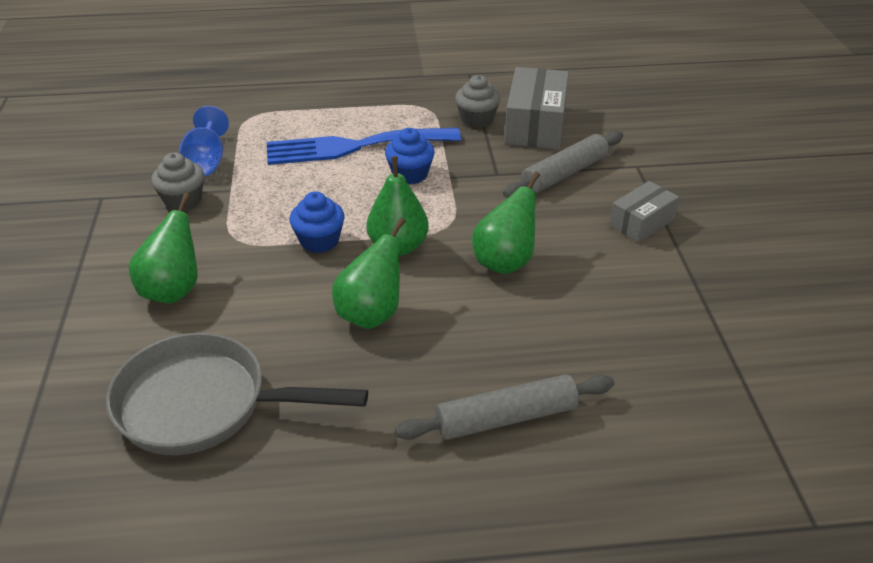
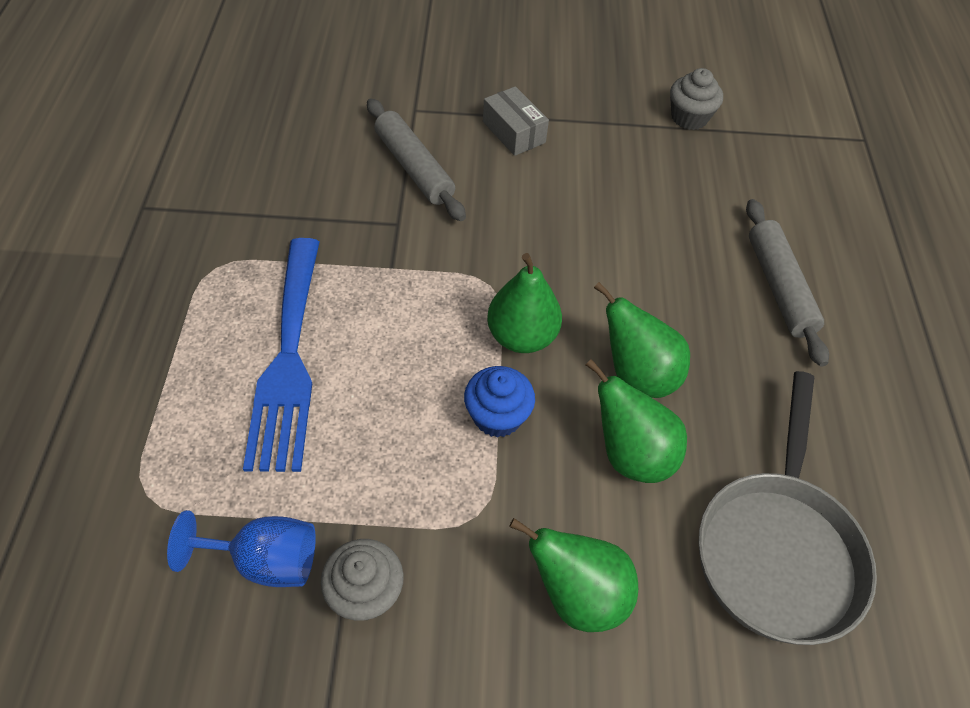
camera: 85 degrees left, 15 degrees up
blue cupcake [385,128,435,184] -> none
grey cupcake [455,75,501,128] -> grey cupcake moved to [670,68,723,130]
green pear [472,172,540,274] -> green pear moved to [586,359,687,483]
grey box [505,67,569,149] -> none

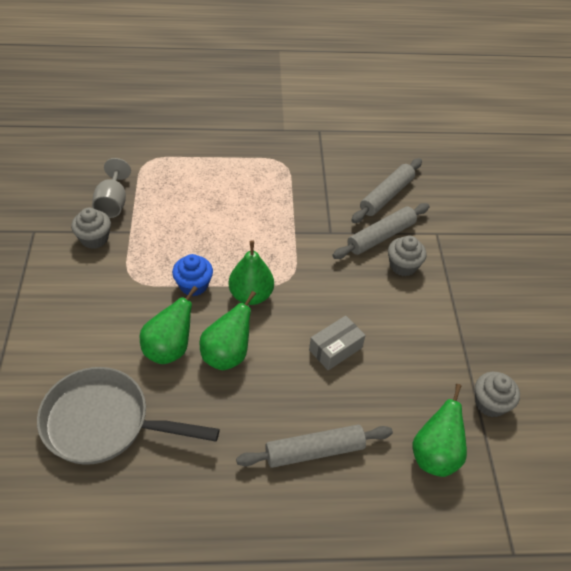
camera: 85 degrees right, 5 degrees down
blue goblet [167,510,316,587] -> grey goblet [92,158,131,218]
blue fork [243,238,319,472] -> none
grey box [483,86,549,156] -> grey box moved to [309,316,365,370]
green pear [509,518,638,632] -> green pear moved to [412,384,467,477]
none -> grey rolling pin [351,158,422,223]
none -> grey cupcake [388,236,426,276]

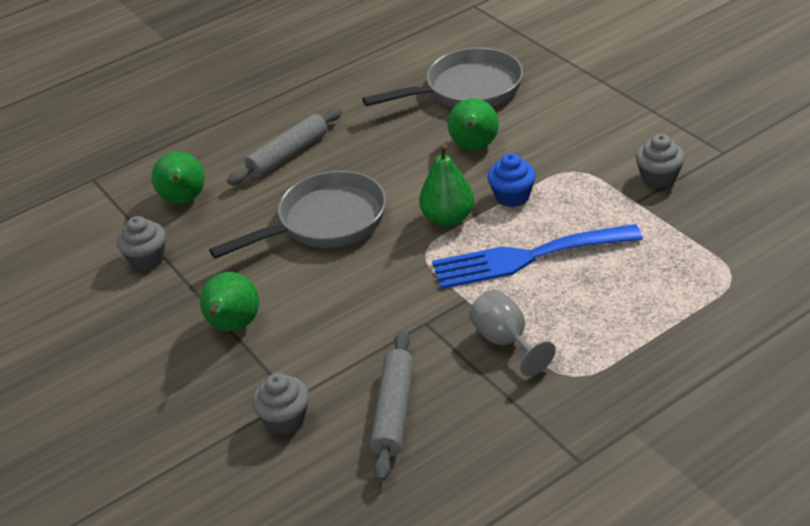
camera: 155 degrees right, 10 degrees down
grey goblet [92,158,131,218] -> grey goblet moved to [469,289,556,376]
green pear [199,291,256,370] -> green pear moved to [200,272,259,331]
grey box [309,316,365,370] -> grey pan [209,171,386,259]
grey rolling pin [332,203,430,259] -> none
grey cupcake [388,236,426,276] -> grey cupcake moved to [252,373,309,435]
none -> blue fork [432,224,643,289]

